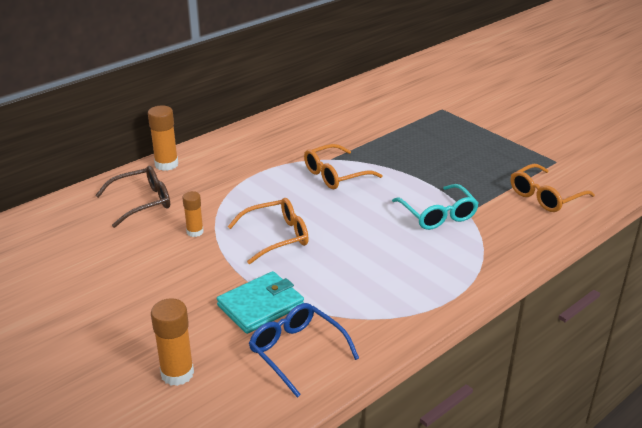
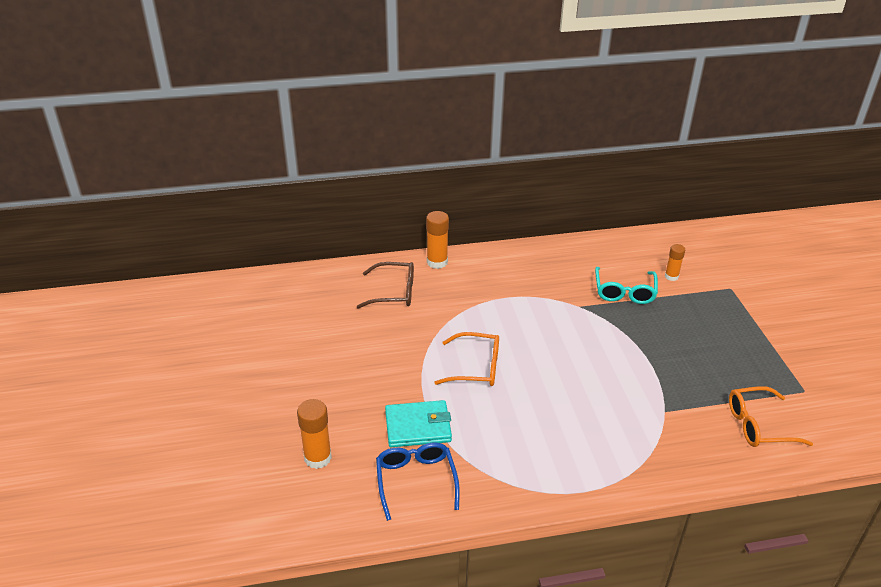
camera: 30 degrees right, 5 degrees up
orange glue stick [182,191,204,237] -> orange glue stick moved to [665,244,685,281]
orange glasses [304,144,383,189] -> none
turquoise glasses [392,184,479,230] -> turquoise glasses moved to [595,267,658,304]

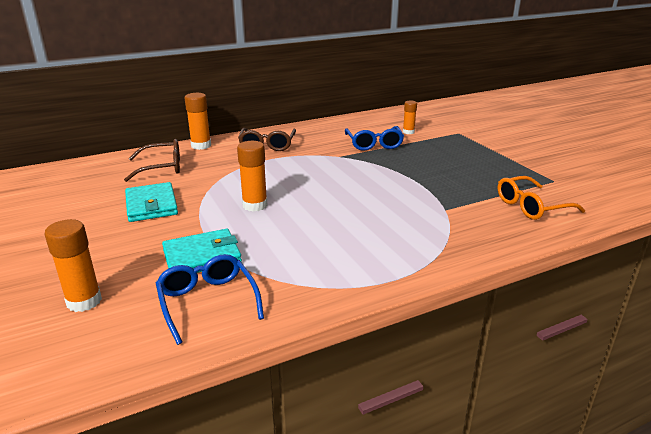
camera: 15 degrees left, 10 degrees down
orange glasses [434,332,499,386] -> orange glue stick [237,141,268,212]
turquoise glasses [595,267,658,304] -> blue glasses [345,126,404,151]
none -> turquoise wallet [125,182,178,222]
none -> brown glasses [238,128,296,151]

